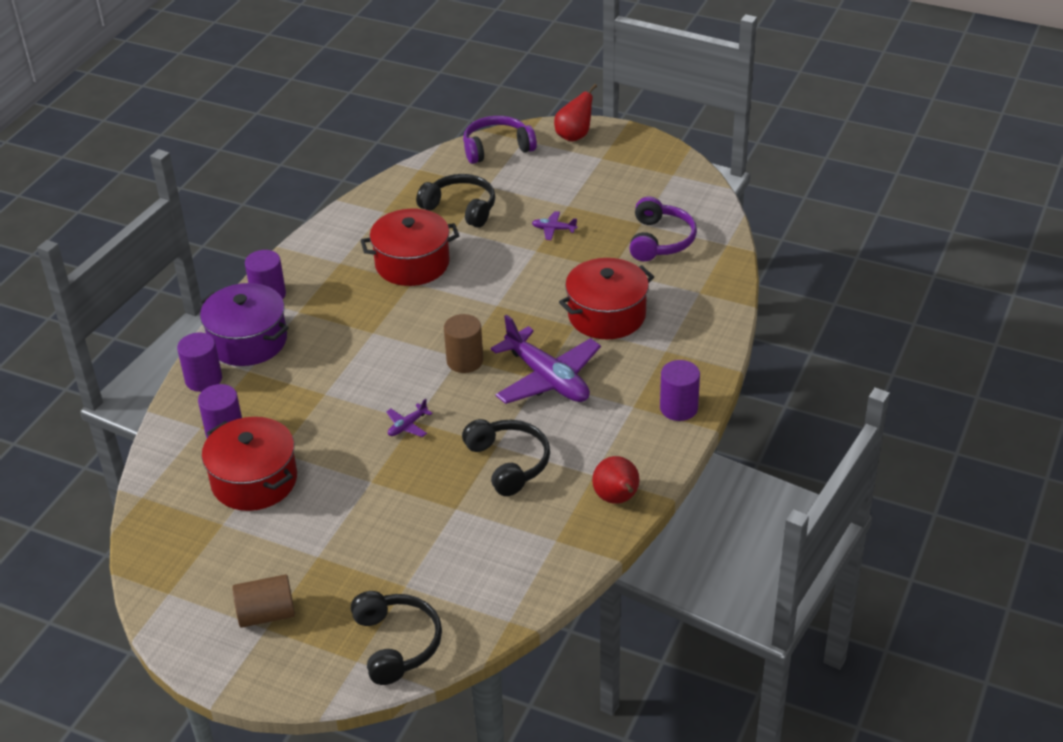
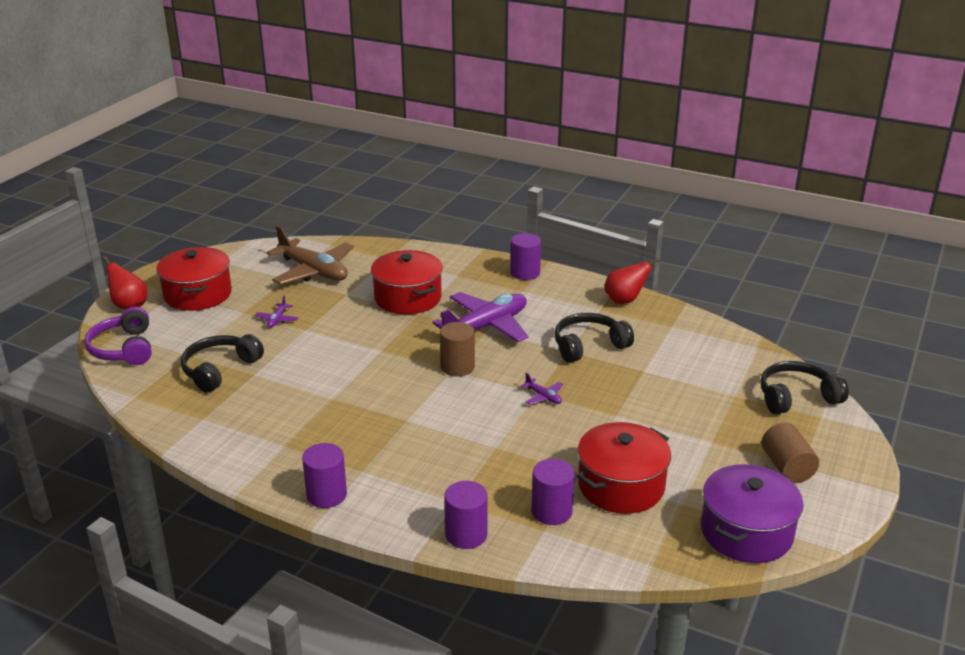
camera: 90 degrees left, 10 degrees down
purple pot [199,283,289,366] -> purple pot moved to [701,464,804,563]
red pot [361,209,459,286] -> red pot moved to [156,247,232,311]
purple headphones [630,197,697,261] -> brown plane [266,226,354,285]

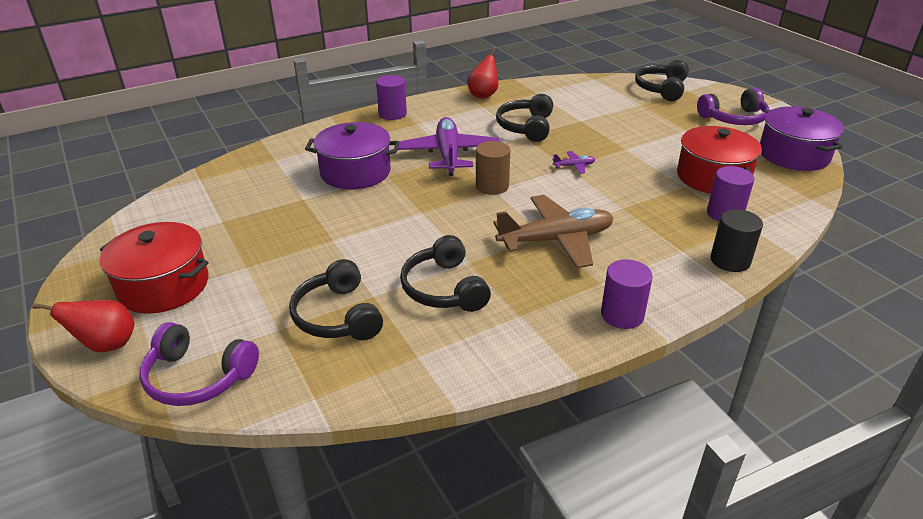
camera: 55 degrees left, 5 degrees up
purple plane [255,296,299,328] -> none
brown plane [266,226,354,285] -> brown plane moved to [493,195,613,268]
red pot [371,250,443,314] -> purple pot [305,122,400,190]
purple cylinder [444,481,488,549] -> black cylinder [711,209,763,272]
brown cylinder [761,423,819,483] -> purple headphones [697,88,769,125]
none -> black headphones [400,235,491,312]

